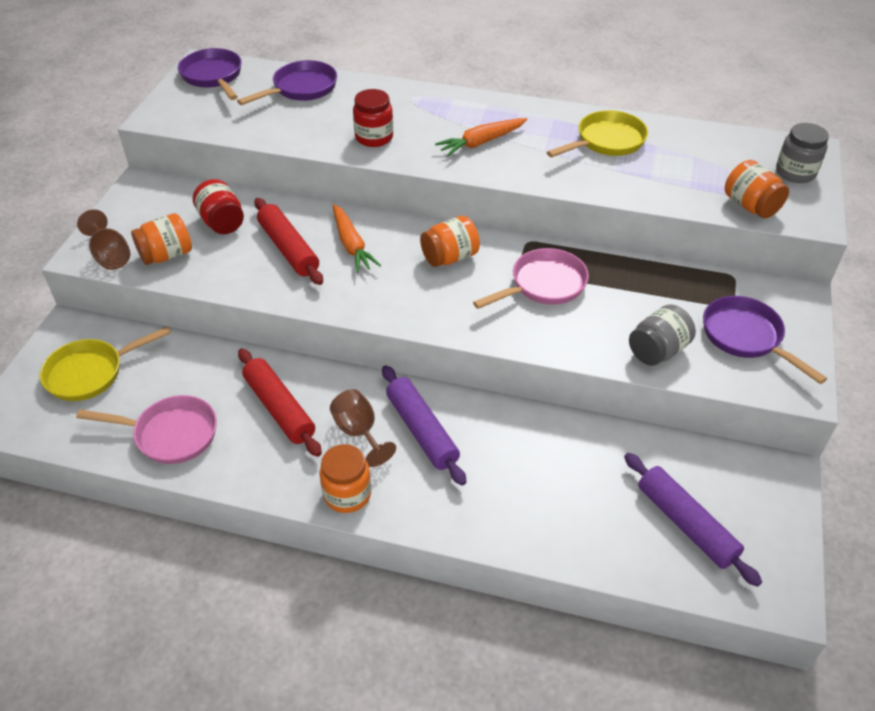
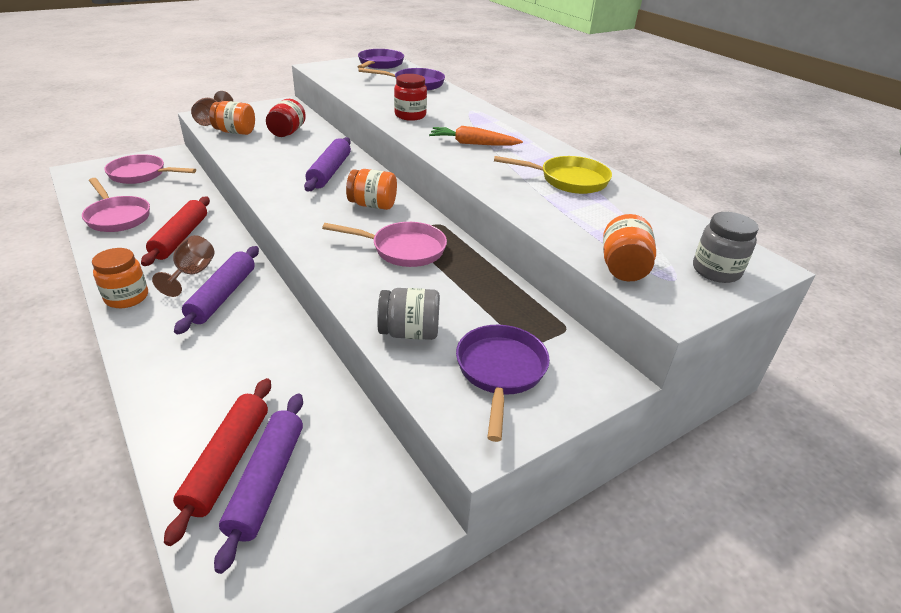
camera: 40 degrees right, 10 degrees down
yellow pan [40,326,171,401] -> pink pan [104,154,196,184]
red rolling pin [254,198,323,285] -> red rolling pin moved to [164,378,271,546]
orange carrot [333,204,381,273] -> purple rolling pin [304,137,351,191]

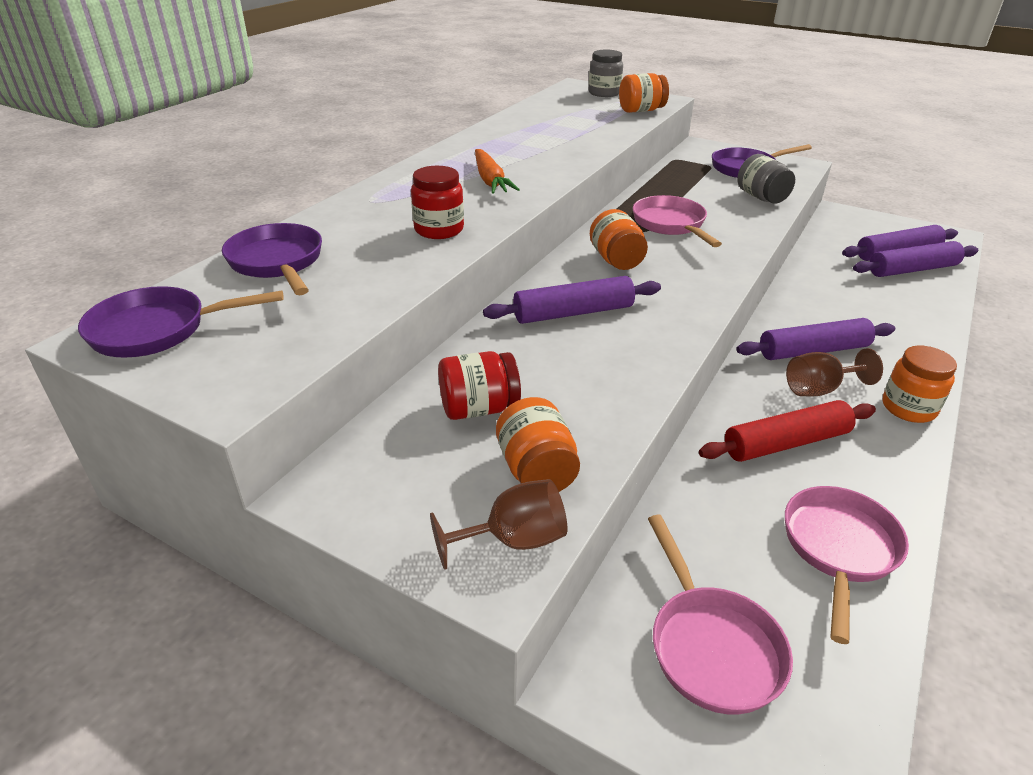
camera: 115 degrees left, 0 degrees up
red rolling pin [164,378,271,546] -> purple rolling pin [853,241,979,277]
yellow pan [494,156,612,194] -> none

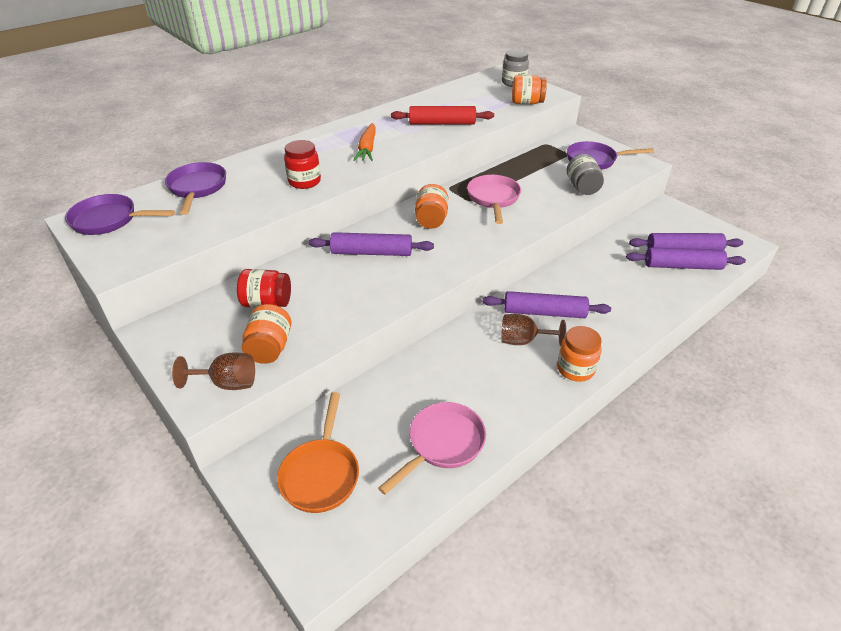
camera: 20 degrees right, 5 degrees up
pink pan [648,514,793,714] -> orange pan [277,392,359,513]
red rolling pin [699,400,876,462] -> red rolling pin moved to [391,106,494,125]

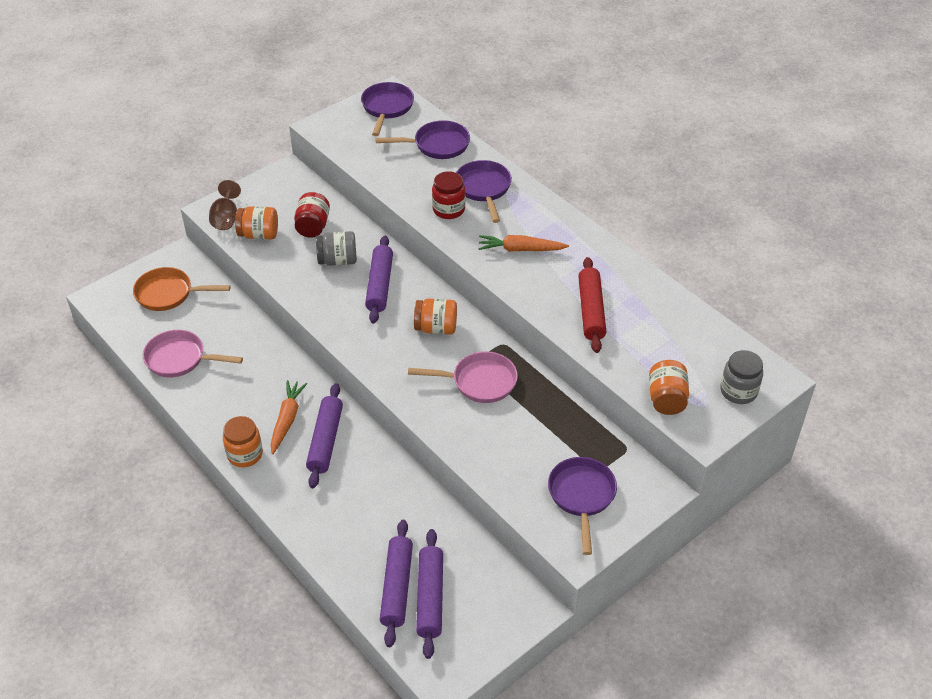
camera: 90 degrees right, 5 degrees up
pink pan [378,402,486,495] -> pink pan turned 150 degrees clockwise [143,330,243,377]
brown goblet [501,314,566,346] -> orange carrot [271,380,308,454]
grey jar [567,154,604,195] -> grey jar moved to [316,231,357,266]
none -> purple pan [456,160,512,223]

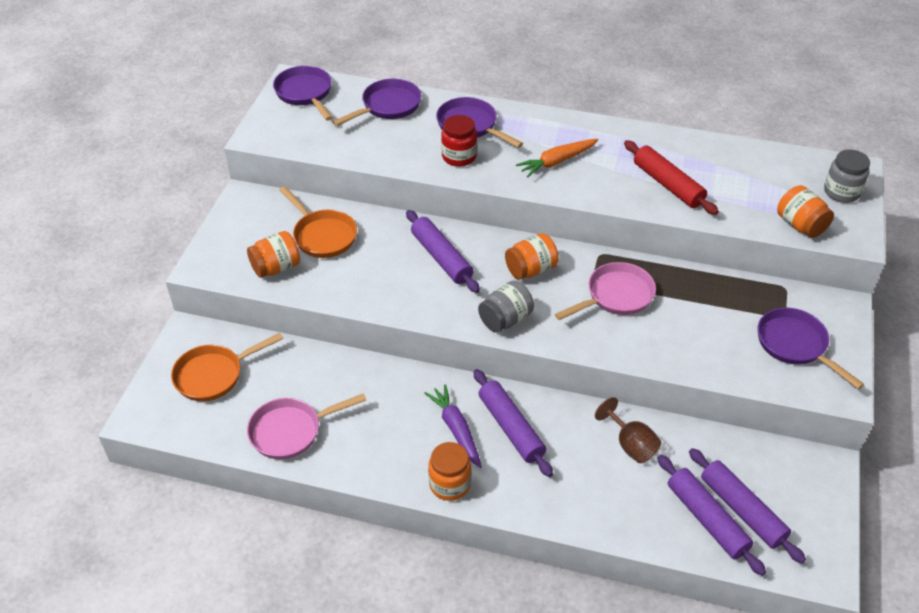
camera: 35 degrees left, 0 degrees up
brown goblet [209,180,241,230] -> brown goblet moved to [595,397,661,463]
orange carrot [271,380,308,454] -> purple carrot [424,384,482,468]
red jar [294,192,330,238] -> orange pan [279,186,357,258]
grey jar [316,231,357,266] -> grey jar moved to [478,281,534,333]

